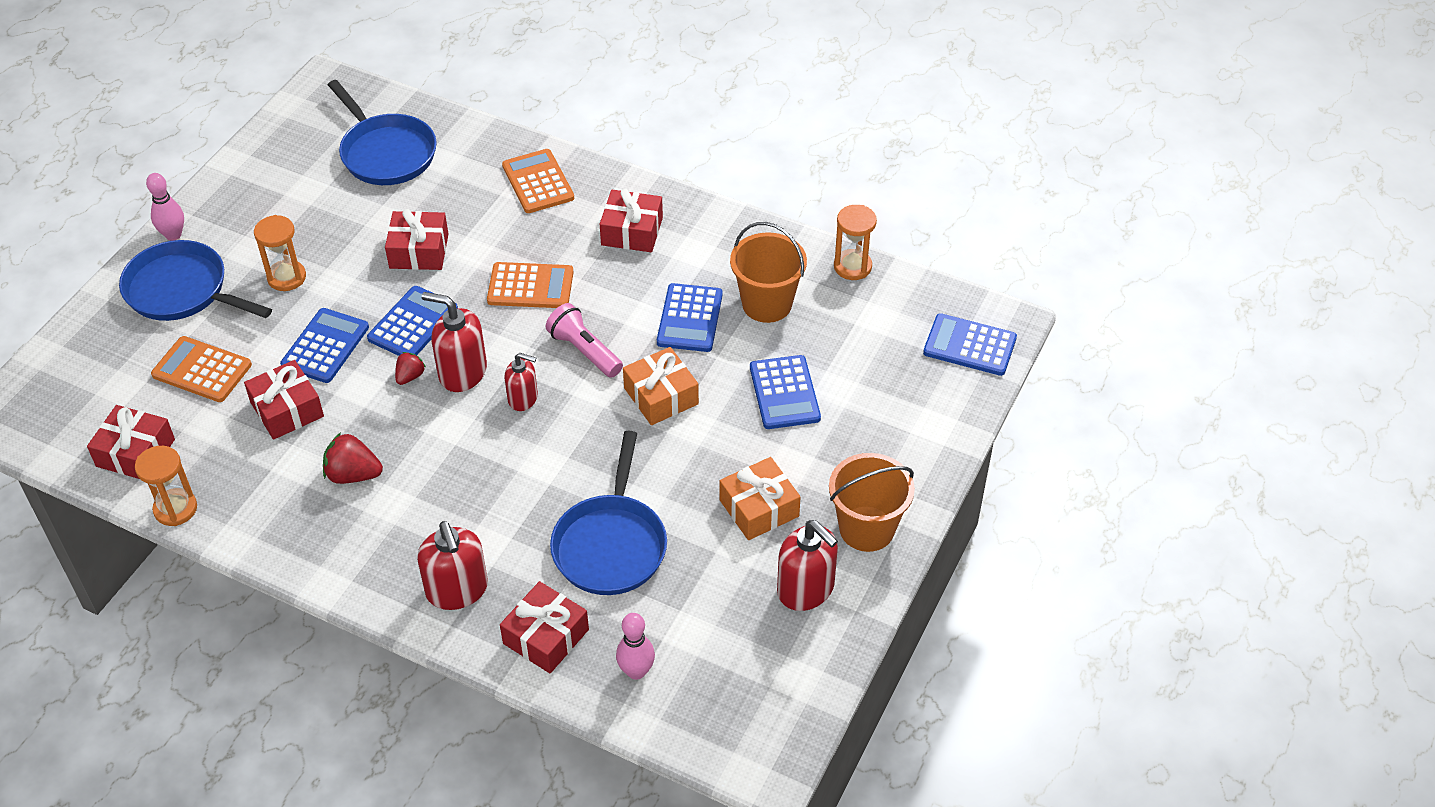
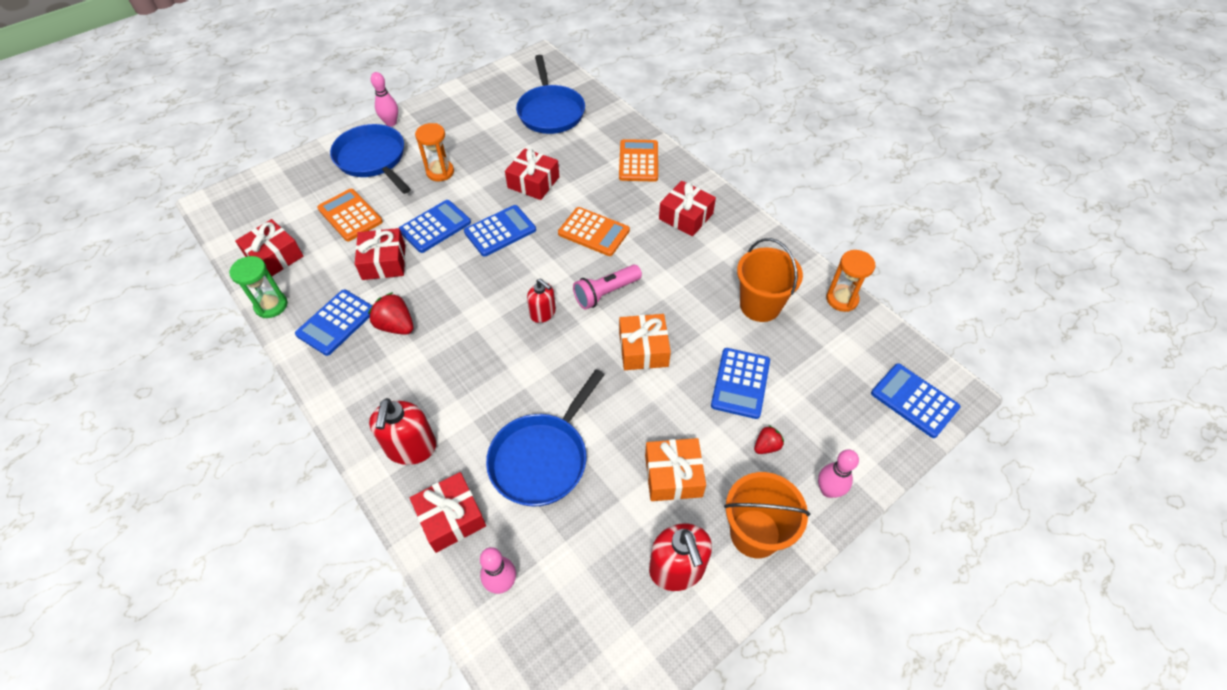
camera: 25 degrees right, 5 degrees up
orange hourglass [135,446,197,526] -> green hourglass [229,256,288,318]
red strawberry [395,352,426,385] -> red strawberry moved to [754,425,784,454]
red soap dispenser [422,292,487,392] -> none
pink flashlight [545,303,623,378] -> pink flashlight turned 105 degrees counterclockwise [573,265,642,309]
blue calculator [657,283,723,352] -> blue calculator moved to [295,289,373,356]
none -> pink bowling pin [818,449,859,498]

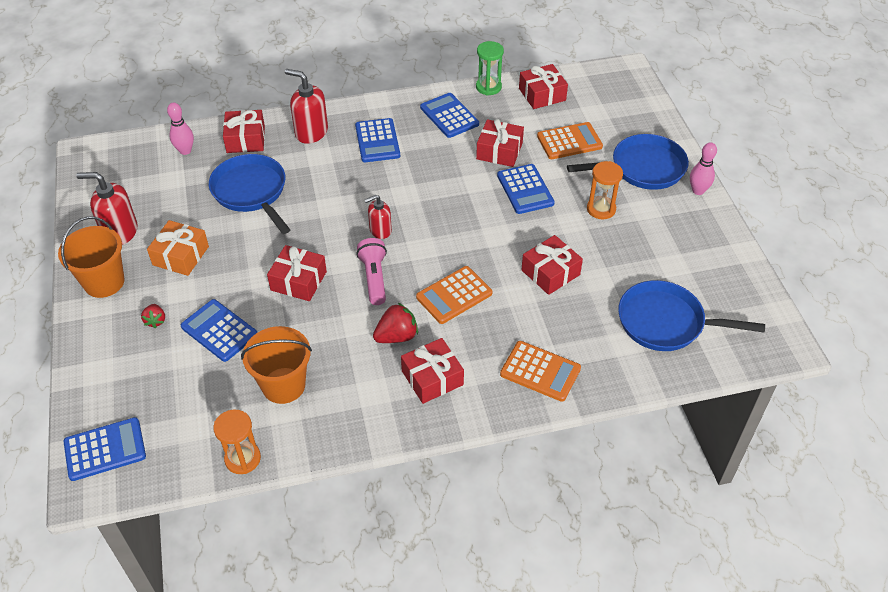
camera: 115 degrees right, 5 degrees down
red strawberry [368,292,414,335] -> red strawberry moved to [373,303,418,343]
blue calculator [464,205,536,256] -> blue calculator moved to [355,118,400,162]
orange gift [619,314,671,370] -> red gift [267,245,327,301]
pink bowling pin [818,449,859,498] -> none

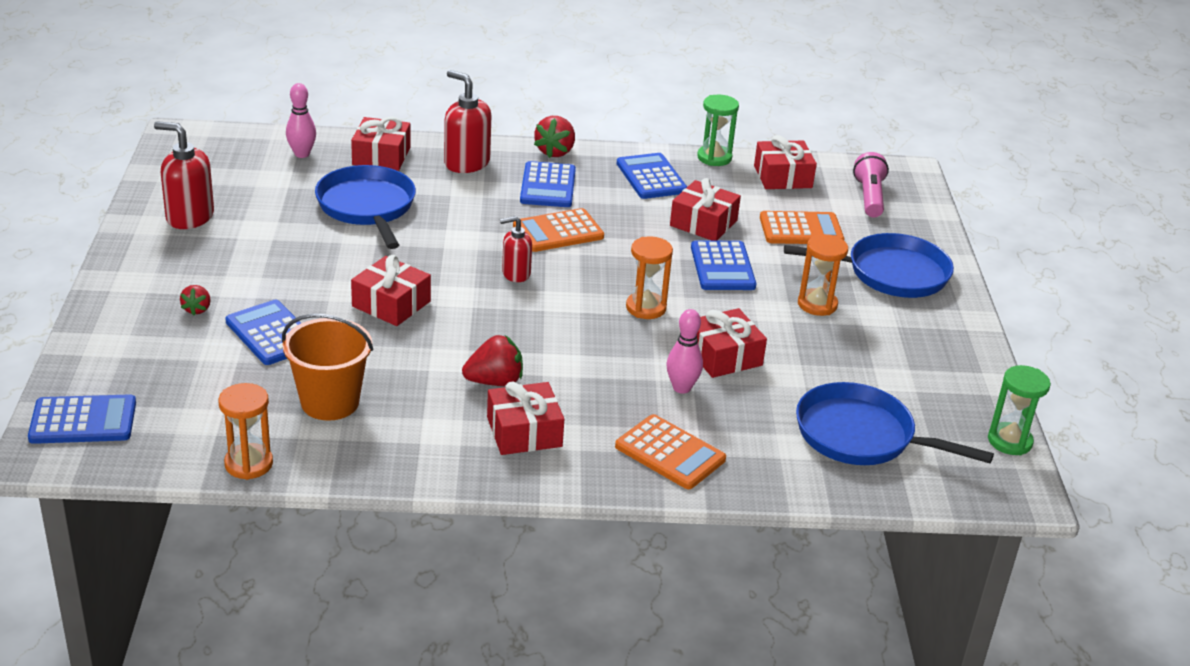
camera: 10 degrees right, 15 degrees down
orange bucket [58,216,124,298] -> none
orange gift [147,220,209,276] -> none
pink flashlight [356,238,387,305] -> pink flashlight moved to [853,152,889,217]
orange calculator [416,266,492,324] -> orange calculator moved to [513,208,604,252]
pink bowling pin [690,142,717,195] -> pink bowling pin moved to [667,309,703,394]
none -> red strawberry [534,116,575,158]
none -> orange hourglass [626,237,673,319]
none -> green hourglass [988,365,1051,455]

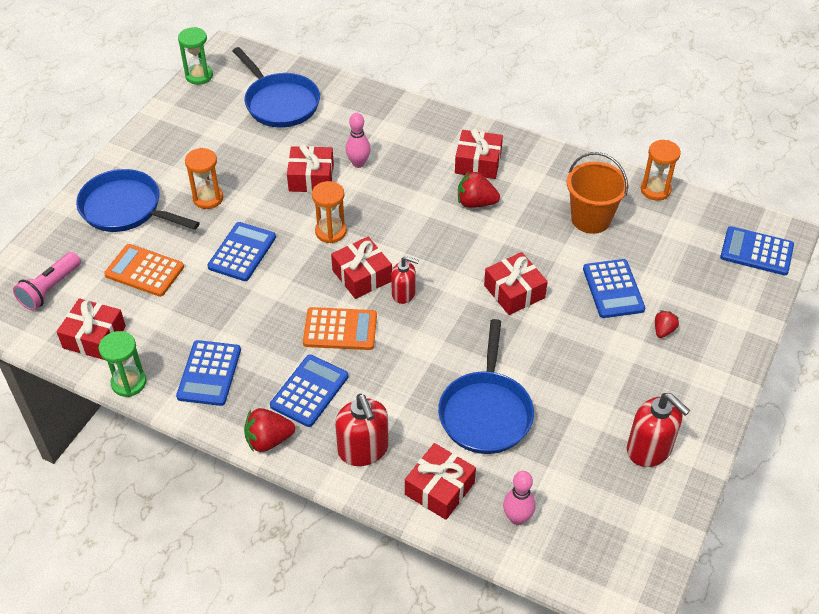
camera: 150 degrees left, 15 degrees up
red strawberry [534,116,575,158] -> red strawberry turned 150 degrees counterclockwise [244,408,295,452]
orange calculator [615,414,726,489] -> none
red gift [670,178,741,241] -> red gift moved to [331,237,392,299]

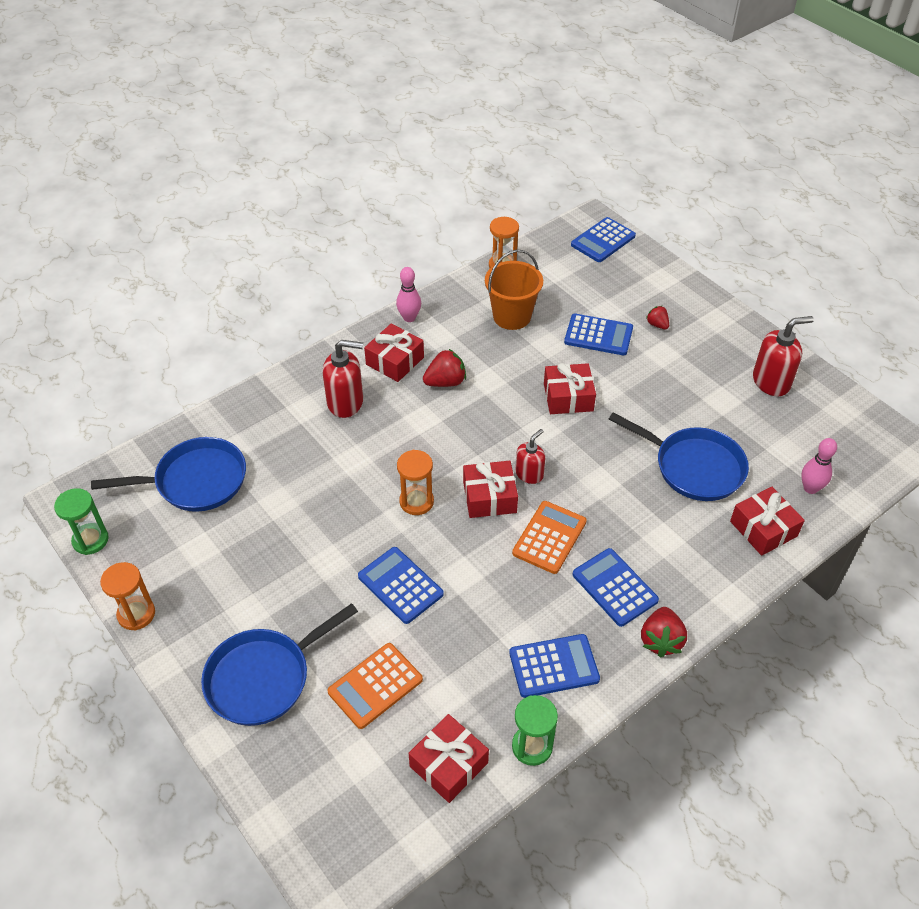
camera: 65 degrees left, 0 degrees up
pink flashlight [13,252,81,311] -> none
blue calculator [176,340,241,406] -> blue calculator turned 45 degrees counterclockwise [509,634,600,698]
orange hourglass [185,148,223,209] -> orange hourglass moved to [100,562,155,631]
red gift [287,144,334,192] -> none
red soap dispenser [335,394,389,466] -> red soap dispenser moved to [323,340,363,418]
pink bowling pin [346,113,371,168] -> pink bowling pin moved to [396,267,421,322]
red strawberry [458,171,500,208] -> red strawberry turned 150 degrees counterclockwise [423,348,466,387]

